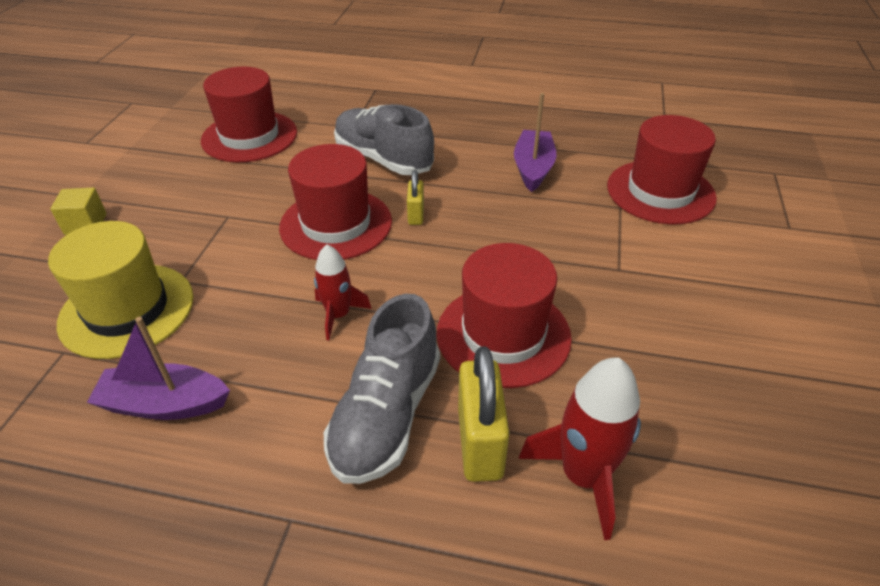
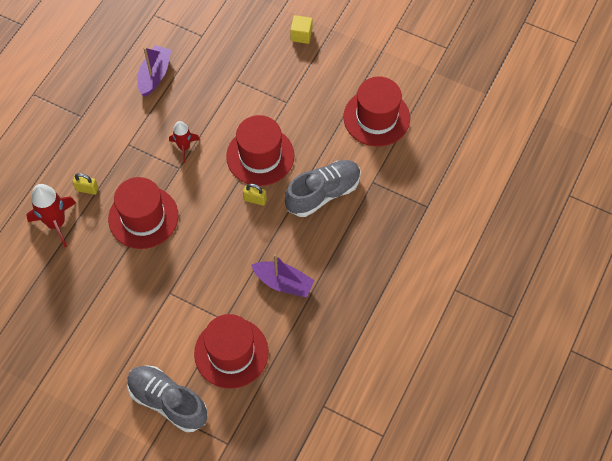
camera: 105 degrees right, 20 degrees up
yellow hat [48,221,194,359] -> none
grey shoe [324,294,440,484] -> grey shoe moved to [127,365,208,432]
yellow padlock [458,346,510,482] -> yellow padlock [73,173,99,195], size x0.55

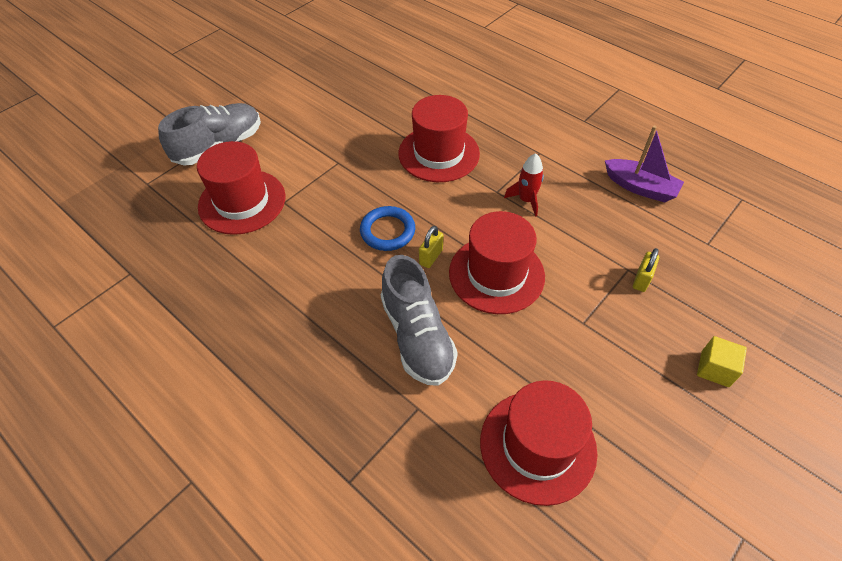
camera: 105 degrees right, 10 degrees down
red rocket [26,184,76,247] -> none
yellow padlock [73,173,99,195] -> yellow padlock moved to [633,248,659,292]
purple boat [251,254,315,297] -> none
none -> blue ring [360,206,415,251]

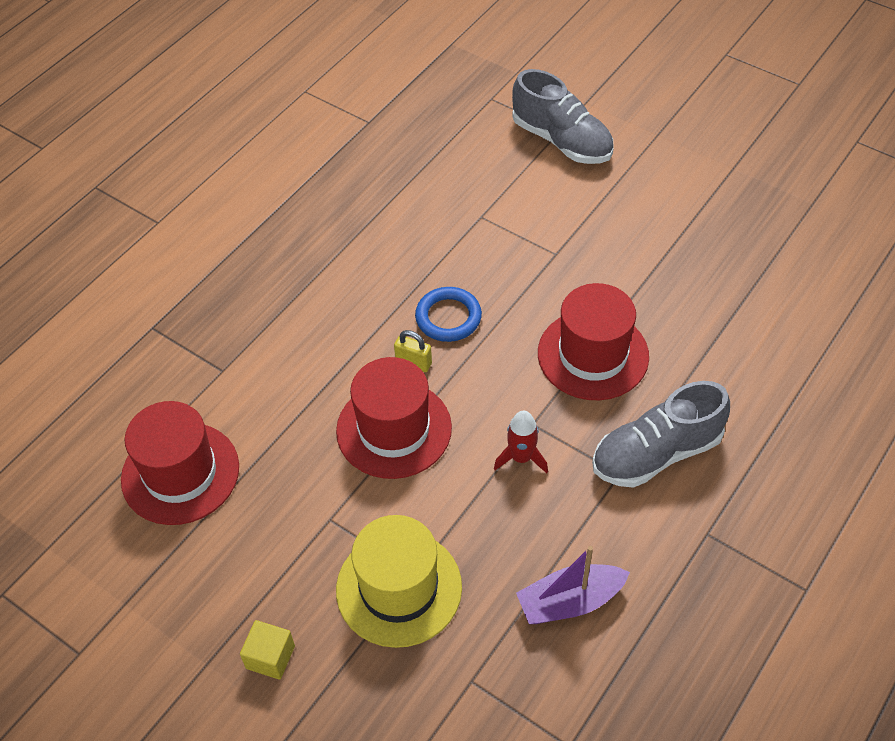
camera: 85 degrees right, 0 degrees up
red hat [197,141,286,235] -> none
grey shoe [381,255,458,386] -> grey shoe moved to [592,381,730,488]
purple boat [605,126,684,203] -> purple boat turned 45 degrees clockwise [516,546,630,624]
yellow padlock [633,248,659,292] -> yellow hat [336,515,462,648]

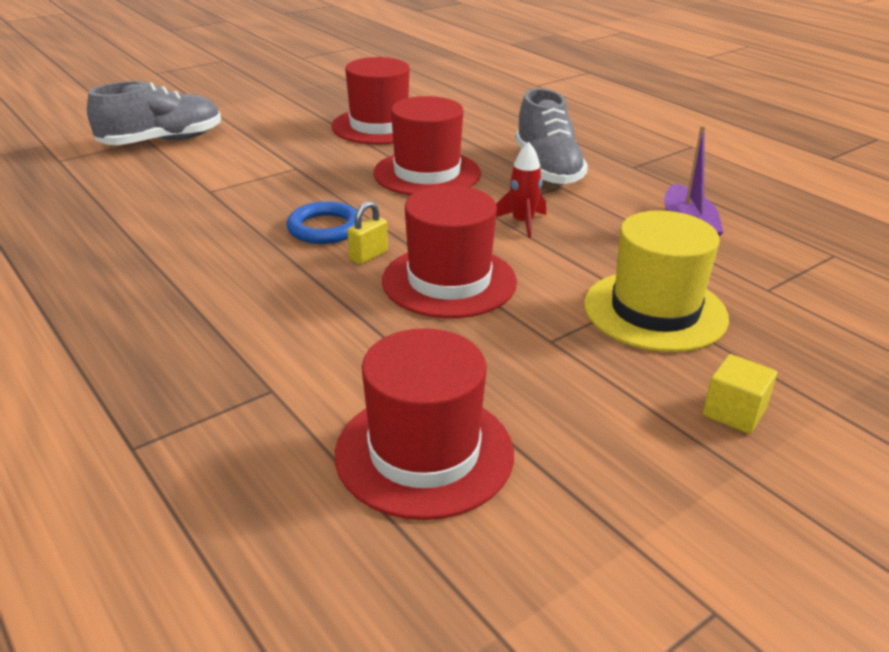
camera: 75 degrees left, 20 degrees down
none -> red hat [331,57,410,144]

